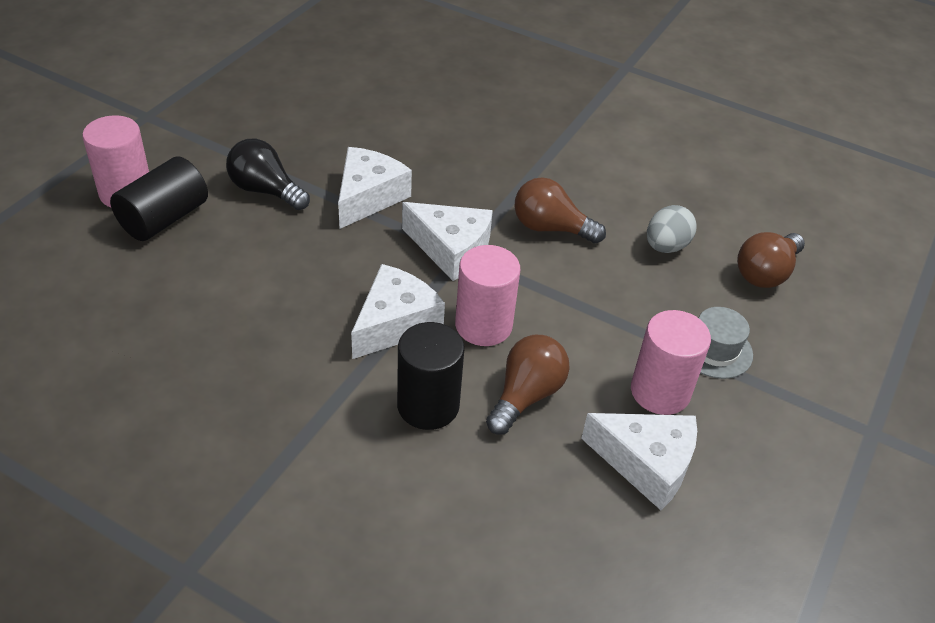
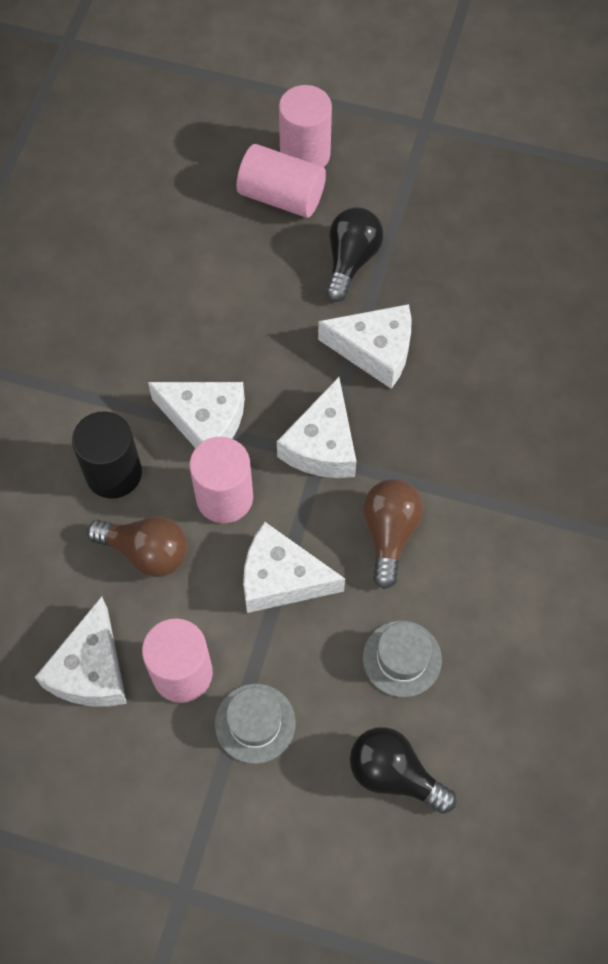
camera: 80 degrees right, 20 degrees up
black cylinder [110,157,208,241] -> pink cylinder [237,144,326,218]
grey egg [647,205,696,253] -> grey hat [363,620,442,697]
brown light bulb [737,232,805,288] -> black light bulb [350,727,456,814]
none -> white cheese [243,522,345,613]

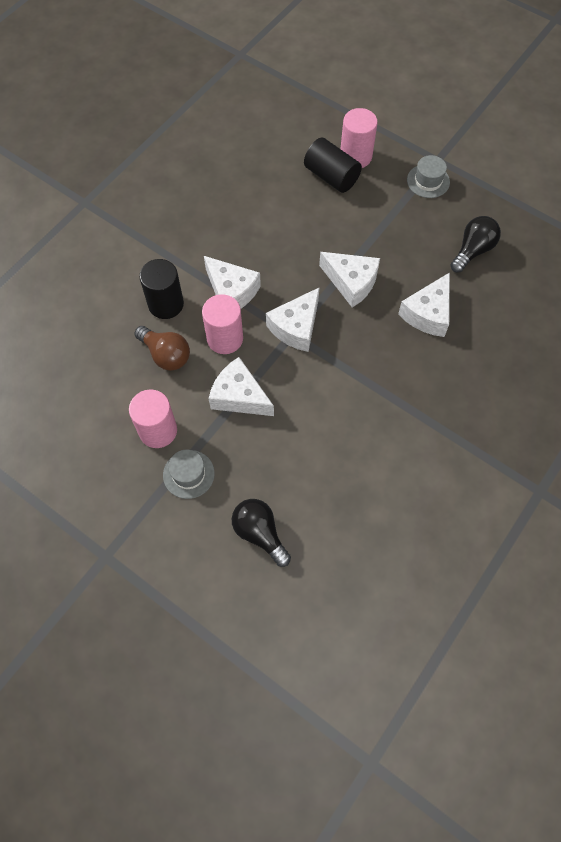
camera: 20 degrees right, 0 degrees up
white cheese [35,596,127,707] -> white cheese moved to [398,272,450,337]
pink cylinder [237,144,326,218] -> black cylinder [304,138,362,193]
black light bulb [326,207,383,302] -> black light bulb moved to [451,216,501,273]
brown light bulb [363,479,423,589] -> none
grey hat [363,620,442,697] -> grey hat moved to [407,155,450,198]

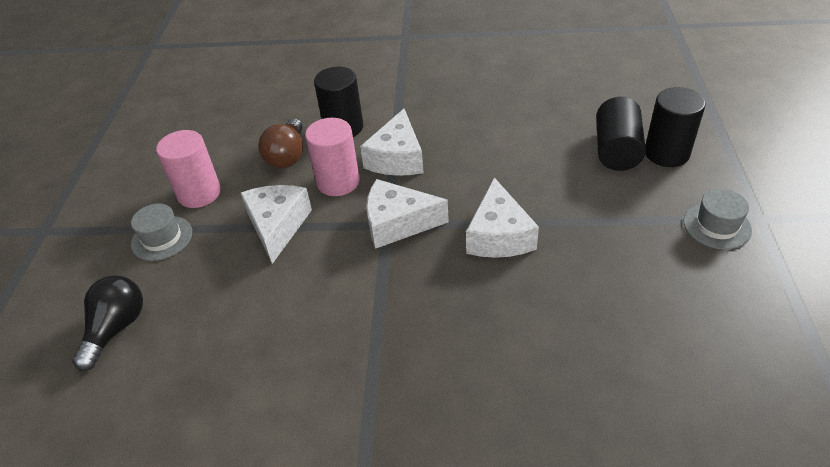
camera: 60 degrees right, 20 degrees down
pink cylinder [341,108,378,168] -> black cylinder [645,87,706,167]
white cheese [398,272,450,337] -> none
black light bulb [451,216,501,273] -> none

